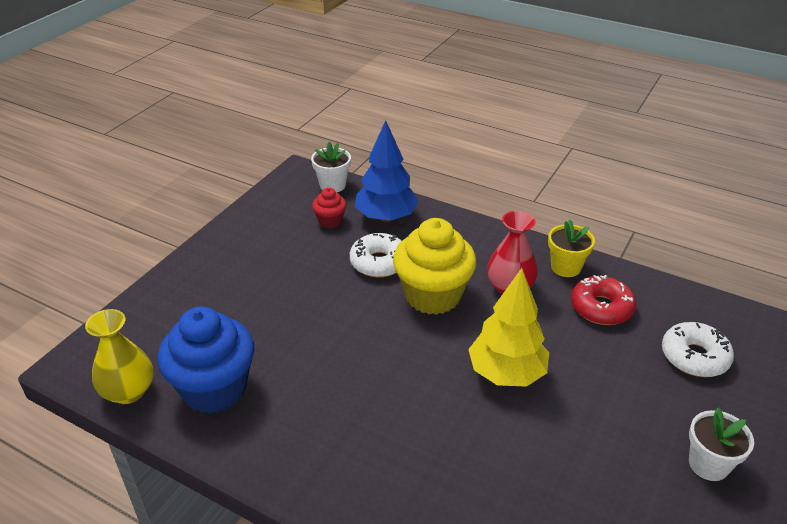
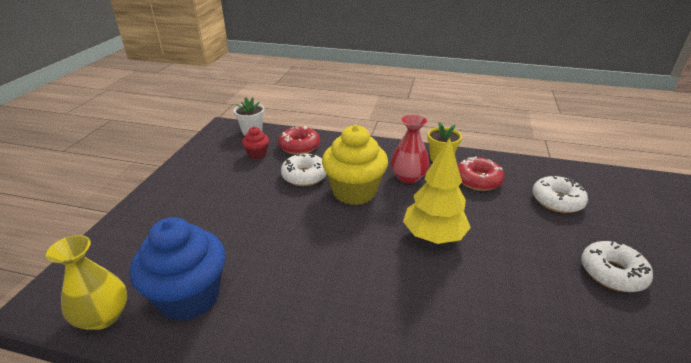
camera: 15 degrees left, 5 degrees down
blue tree [355,120,419,222] -> red donut [278,126,320,155]
white flower pot [689,407,754,481] -> white donut [581,241,653,292]

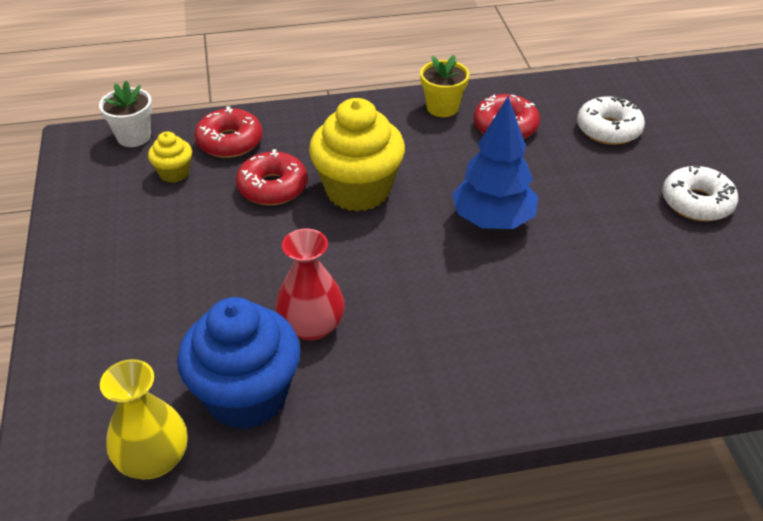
camera: 25 degrees left, 10 degrees up
red cupcake [242,127,269,159] -> yellow cupcake [148,131,192,183]
white donut [281,153,327,186] -> red donut [236,149,307,205]
red vase [391,114,430,184] -> red vase moved to [275,228,345,341]
yellow tree [403,138,471,244] -> blue tree [452,96,538,229]

